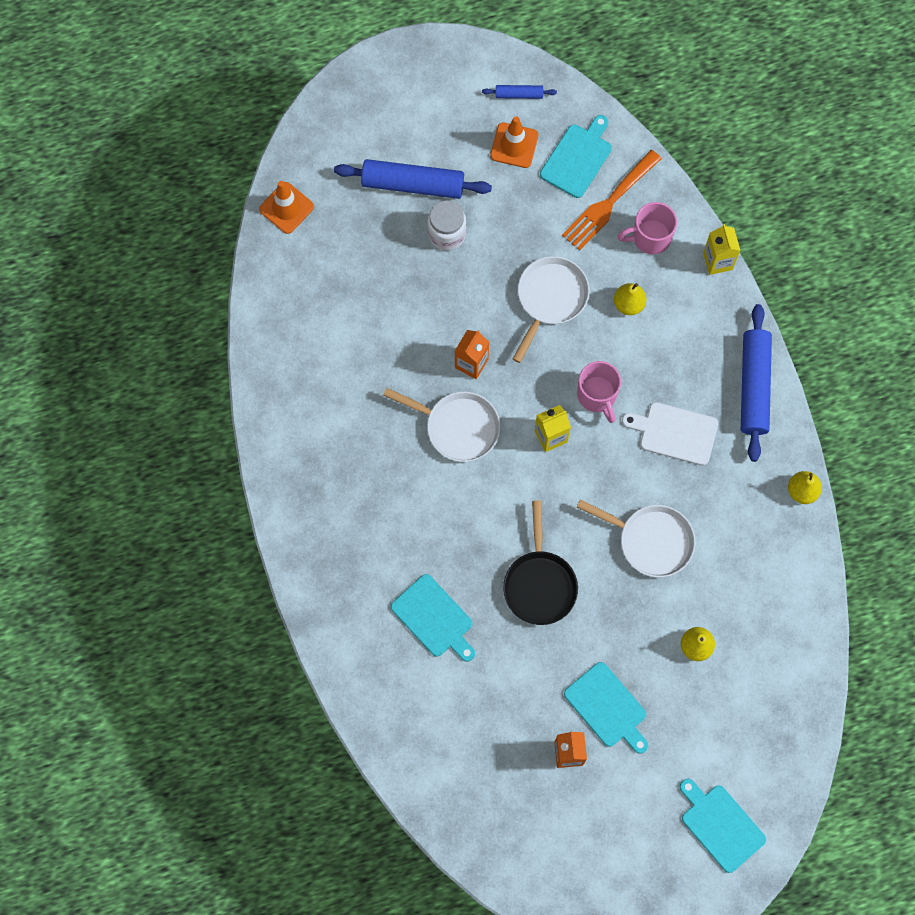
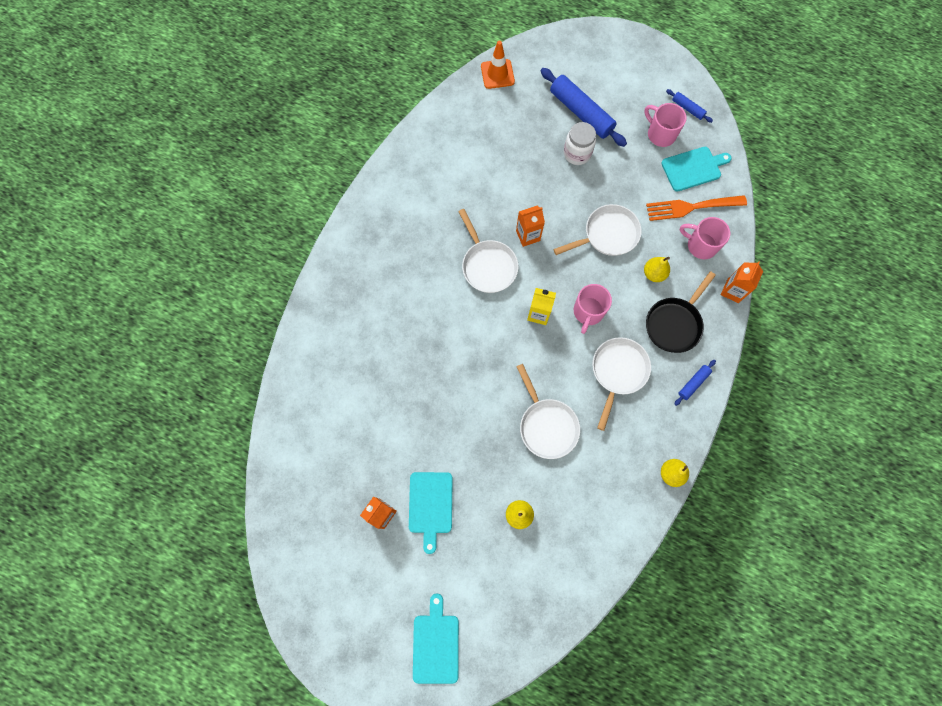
camera: 40 degrees right, 0 degrees up
turquoise cutting board [391,574,475,662] -> none
orange traffic cone [490,116,538,168] -> pink mug [644,103,687,147]
black pan [503,501,578,625] -> black pan moved to [646,271,716,353]
white cutting board [622,402,718,466] -> white pan [592,337,651,431]
yellow carton [703,224,741,275] -> orange carton [721,261,763,303]
blue rolling pin [741,304,772,462] -> blue rolling pin [674,360,716,406], size x0.48

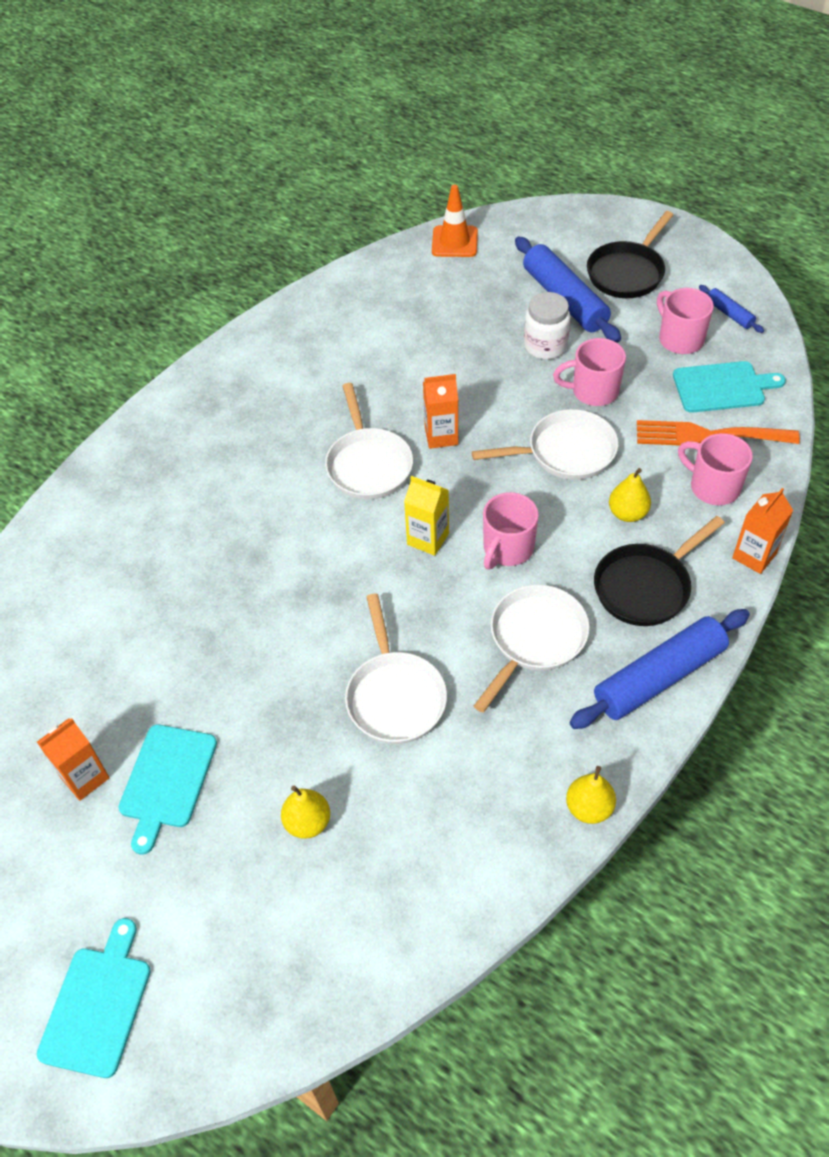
camera: 15 degrees right, 20 degrees down
blue rolling pin [674,360,716,406] -> blue rolling pin [570,609,750,729], size x2.09
none -> pink mug [553,338,626,406]
none -> black pan [587,211,673,298]

